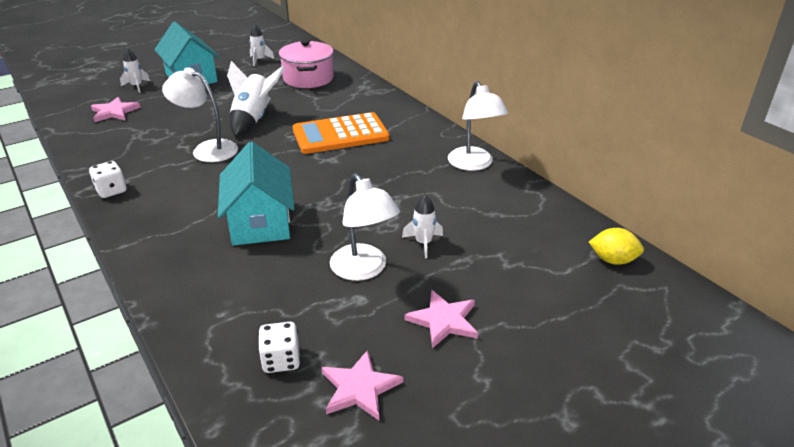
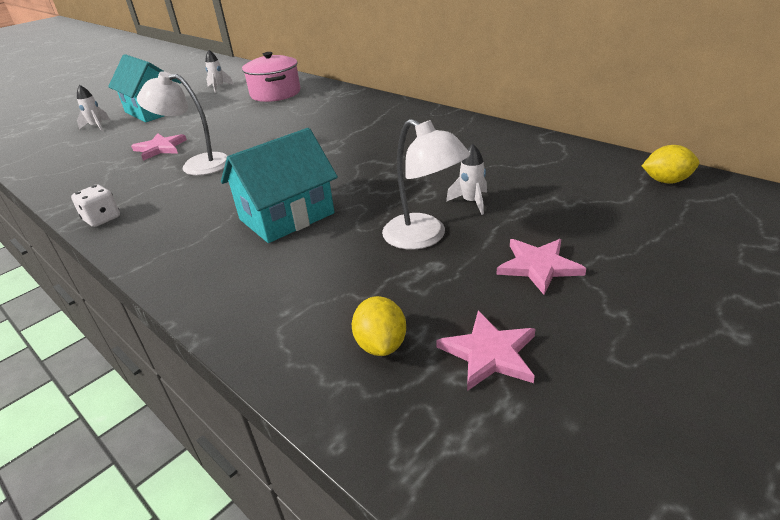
camera: 10 degrees left, 0 degrees up
pink star [91,97,141,122] -> pink star moved to [131,134,187,161]
turquoise house [218,142,295,246] -> turquoise house turned 75 degrees clockwise [221,128,338,243]
white rocket [227,61,285,136] -> none
white dice [258,322,300,373] -> yellow lemon [352,296,406,356]
orange calculator [293,112,390,154] -> none
white lamp [448,81,508,171] -> none

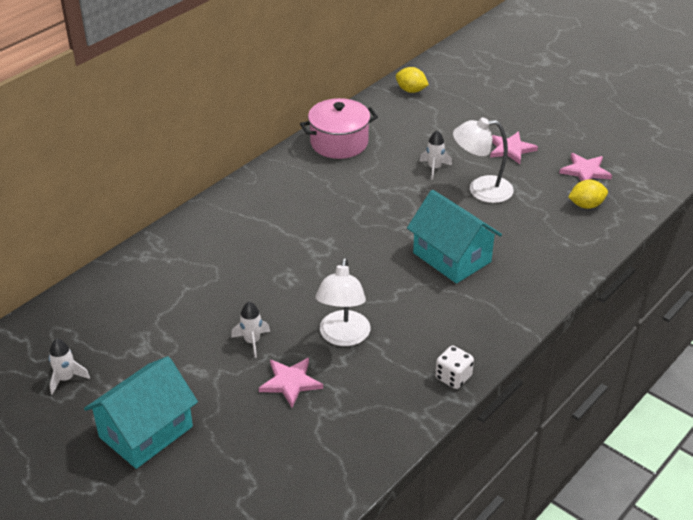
camera: 95 degrees left, 5 degrees up
white rocket [77,85,110,131] -> white rocket moved to [231,302,270,358]
pink pot [242,52,300,102] -> pink pot moved to [300,98,378,159]
white lamp [382,119,470,250] -> white lamp turned 135 degrees counterclockwise [453,117,514,203]
yellow lemon [642,145,699,184] -> yellow lemon turned 60 degrees counterclockwise [396,67,429,93]

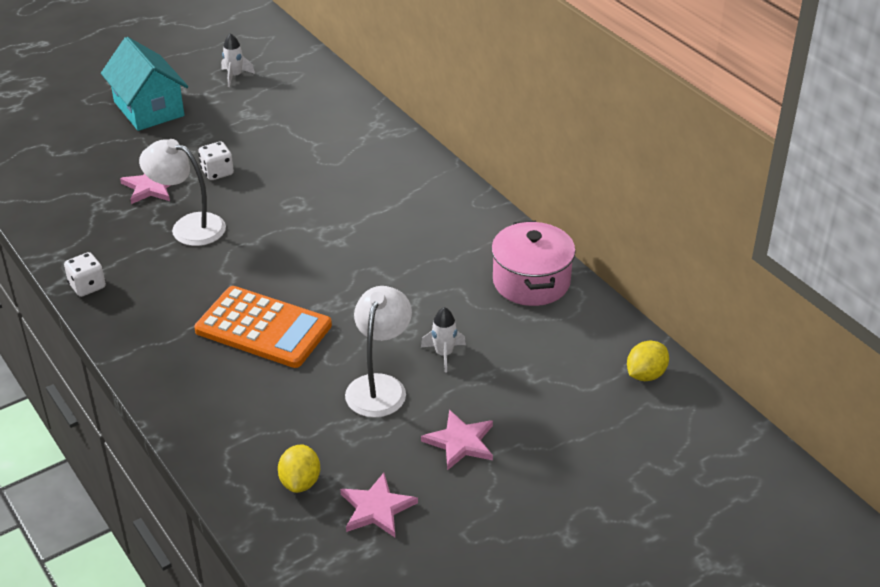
camera: 105 degrees right, 0 degrees up
white rocket [231,302,270,358] -> white dice [198,141,234,180]
turquoise house [407,190,502,284] -> orange calculator [194,286,332,368]

